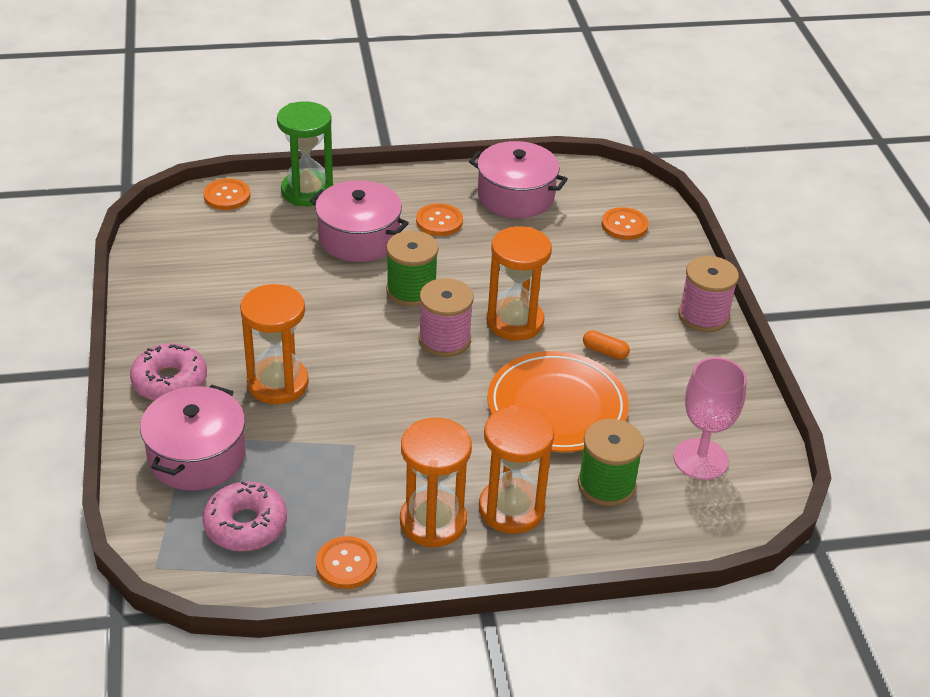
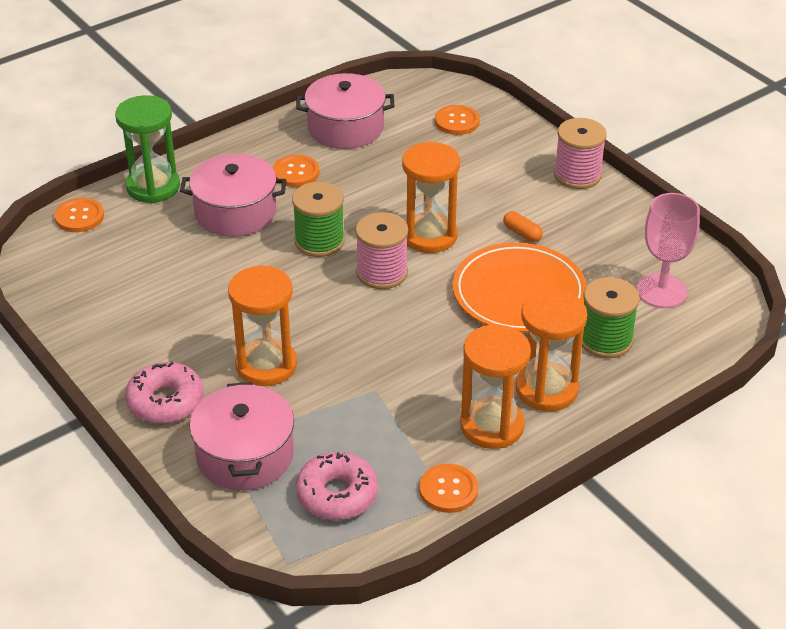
camera: 25 degrees left, 0 degrees up
orange capsule [583,330,630,359] -> orange capsule turned 45 degrees clockwise [503,211,543,242]

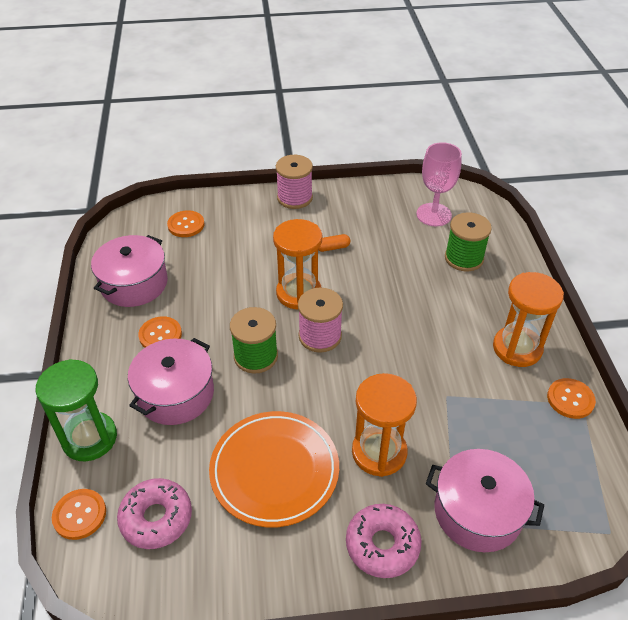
camera: 60 degrees left, 5 degrees up
pink donut [295,452,378,520] -> pink donut moved to [117,478,192,549]
orange plate [452,243,587,333] -> orange plate moved to [209,411,339,527]
orange hourglass [516,290,587,411] -> none

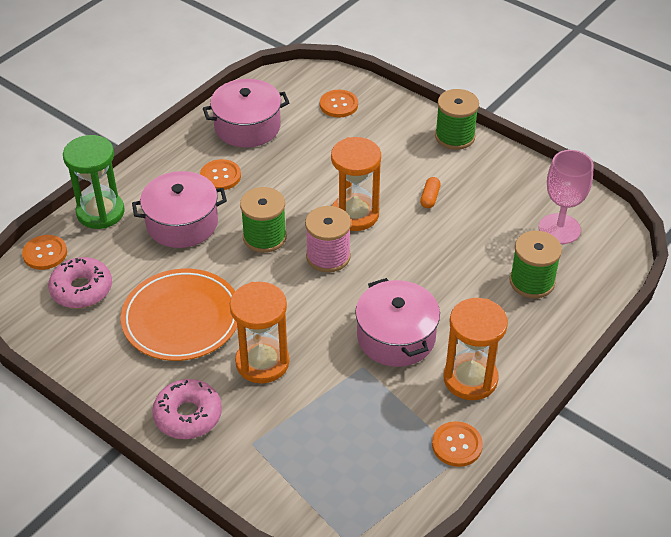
camera: 45 degrees right, 0 degrees up
pink spool [276,155,313,209] -> green spool [435,89,479,150]
orange capsule [318,234,350,252] -> orange capsule turned 75 degrees clockwise [420,177,441,208]
pink pot [426,449,544,552] -> pink pot moved to [355,278,440,367]

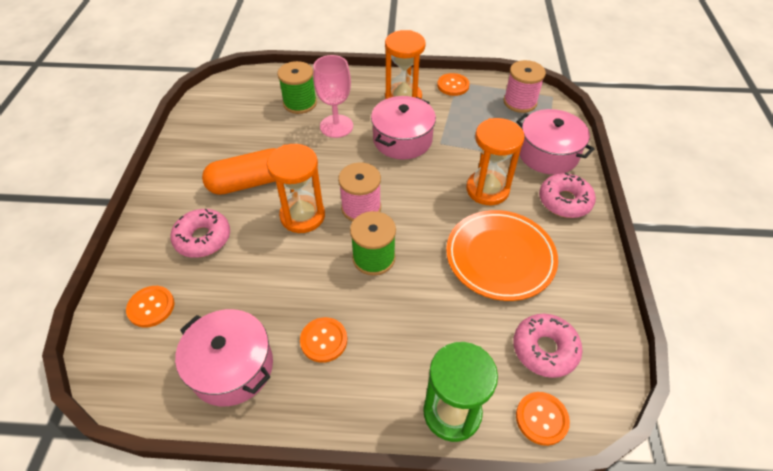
camera: 125 degrees left, 5 degrees up
pink pot [132,171,227,248] -> pink pot moved to [516,109,594,175]
orange capsule [420,177,441,208] -> orange capsule [202,148,276,195], size x2.39
green spool [435,89,479,150] -> none
pink goblet [539,150,594,244] -> pink goblet moved to [313,55,353,138]
none -> pink donut [170,209,230,258]
none -> pink spool [504,60,546,113]

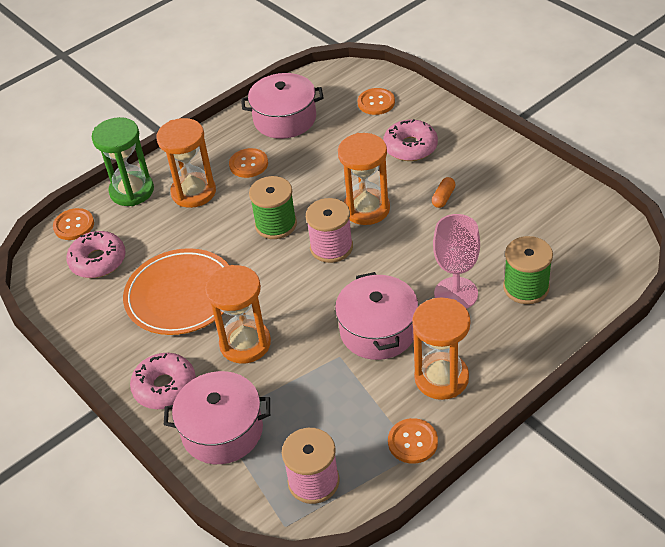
camera: 140 degrees right, 5 degrees down
orange capsule [202,148,276,195] -> orange capsule [432,177,455,208], size x0.42
none -> orange hourglass [156,118,216,208]

